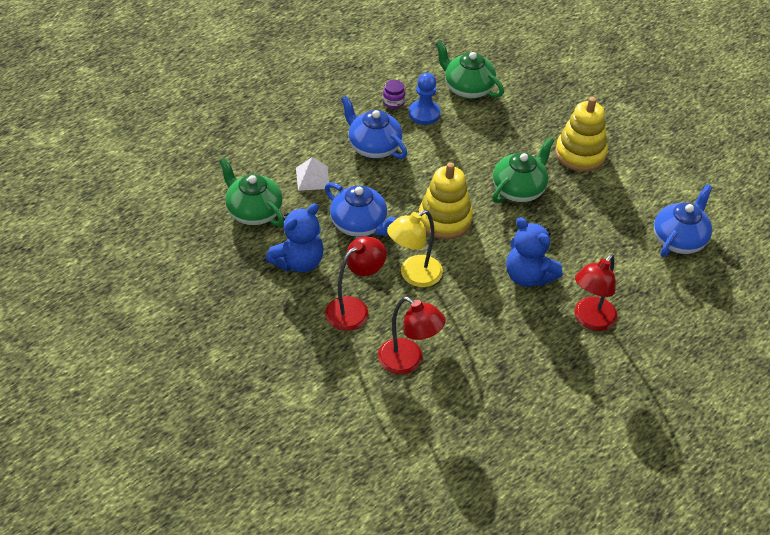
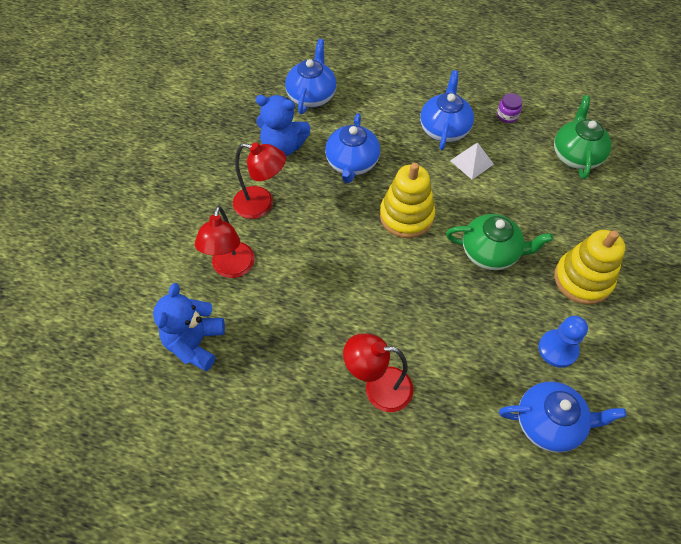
camera: 60 degrees right, 10 degrees up
green teapot [219,158,284,227] -> blue teapot [285,39,337,114]
white pyramid [296,157,329,191] -> white pyramid moved to [450,143,494,180]
yellow lamp [387,210,443,287] -> none
blue pawn [409,73,440,125] -> blue pawn moved to [539,316,588,368]
blue teddy bear [506,217,563,287] -> blue teddy bear moved to [153,283,225,371]

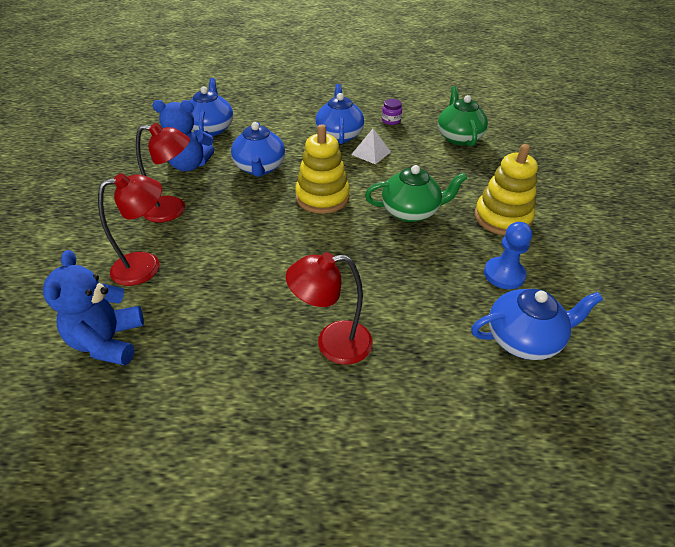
camera: 15 degrees left, 15 degrees down
red lamp [195,206,255,278] -> red lamp turned 105 degrees counterclockwise [98,173,162,286]

